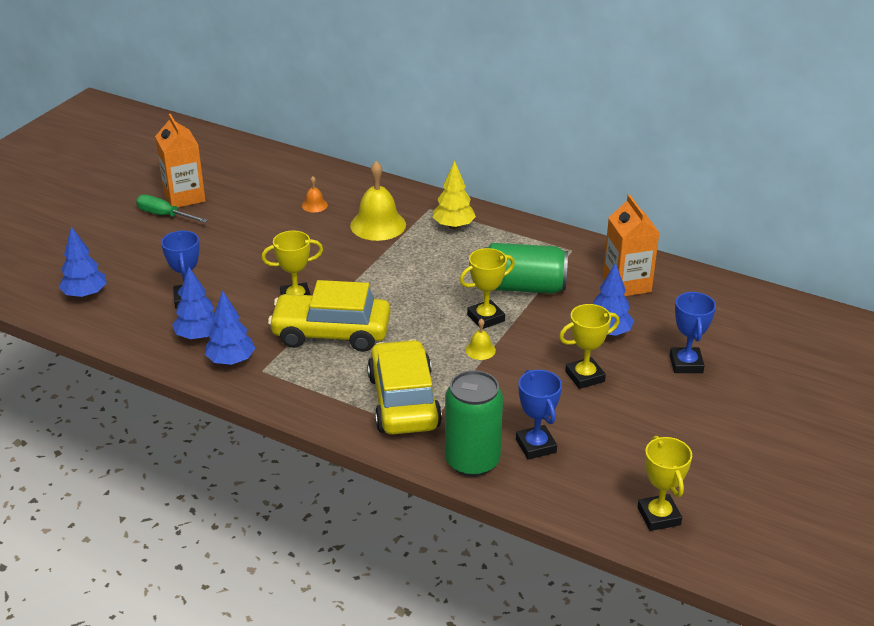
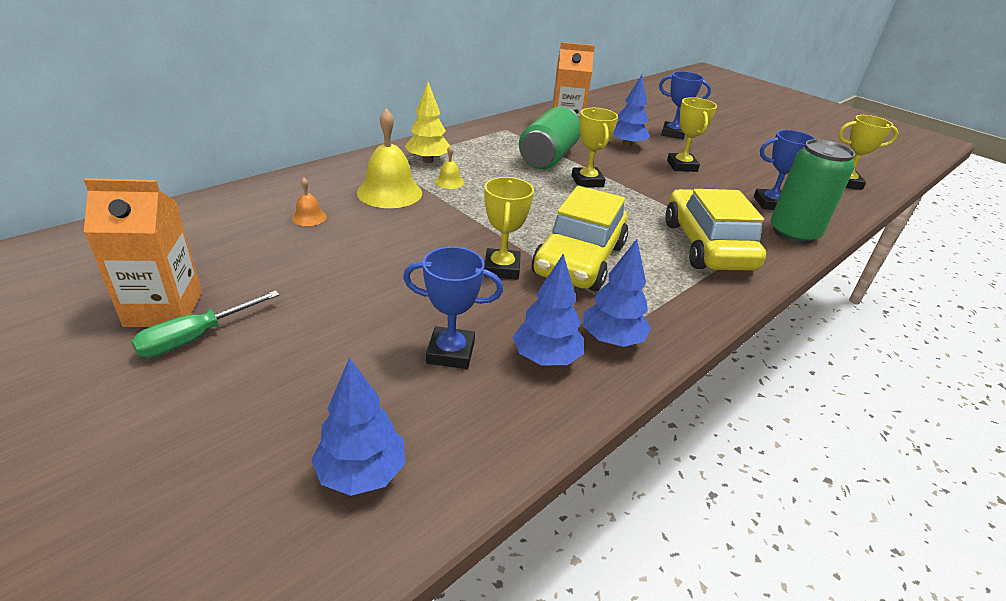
camera: 75 degrees left, 0 degrees up
yellow car [367,339,442,435] -> yellow car turned 75 degrees clockwise [665,189,766,271]
yellow bell [465,318,496,360] -> yellow bell moved to [435,145,464,189]

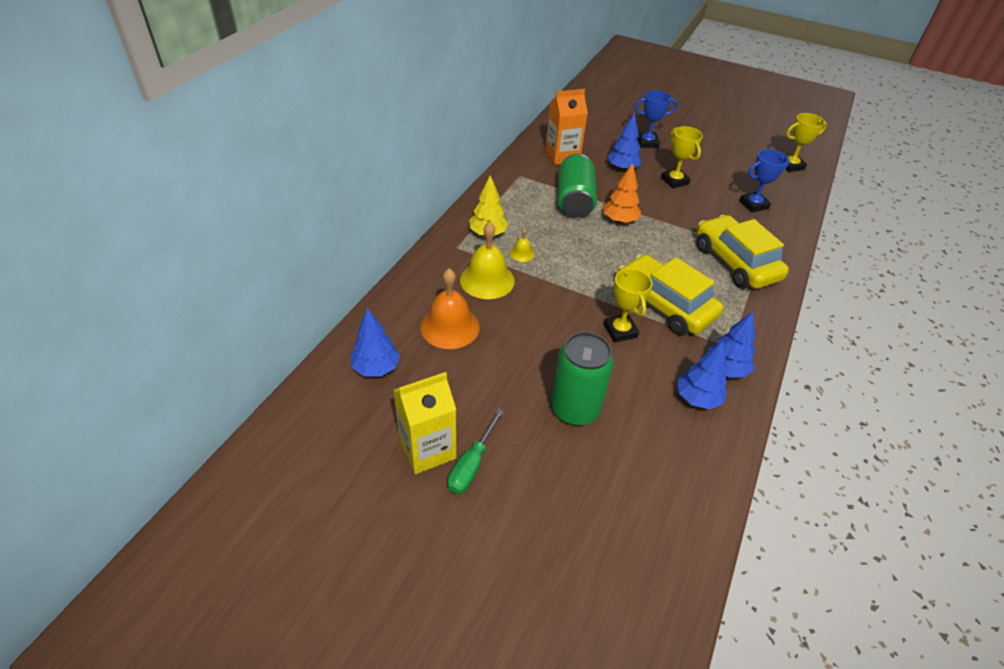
camera: 20 degrees left, 10 degrees up
orange carton [84,178,202,327] -> yellow carton [393,372,456,474]
orange bell [292,177,327,226] -> orange bell [420,269,480,349], size x2.10
blue tree [311,357,405,496] -> blue tree moved to [351,308,400,377]
blue trophy [403,246,503,369] -> none
yellow car [532,186,628,291] -> yellow car turned 135 degrees clockwise [619,254,723,336]
yellow trophy [571,108,618,188] -> orange tree [604,163,641,223]
green can [771,139,855,244] -> green can moved to [551,332,614,425]

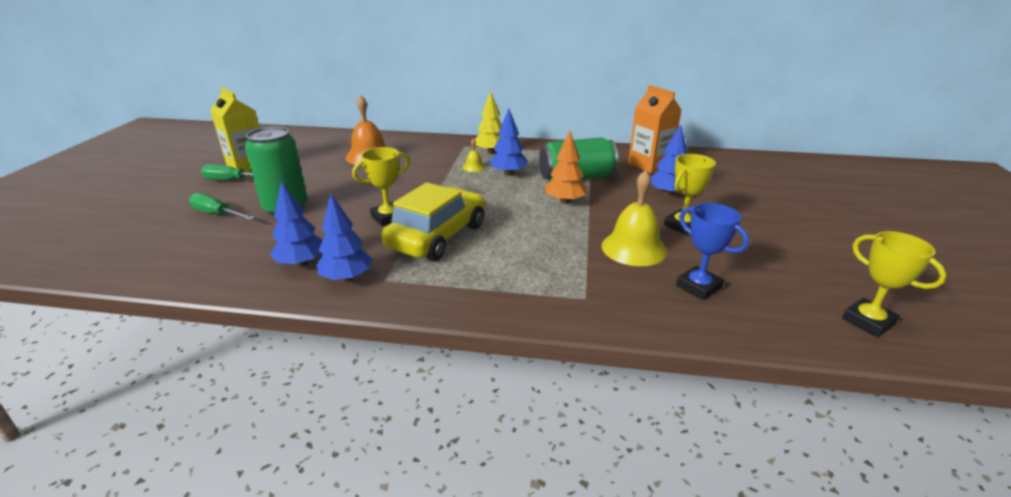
camera: 75 degrees right, 15 degrees down
blue tree [351,308,400,377] -> blue tree moved to [489,108,527,176]
yellow bell [460,222,515,299] -> yellow bell moved to [602,170,667,266]
blue trophy [634,90,678,148] -> none
yellow car [697,215,789,289] -> none
none -> green screwdriver [189,193,255,220]

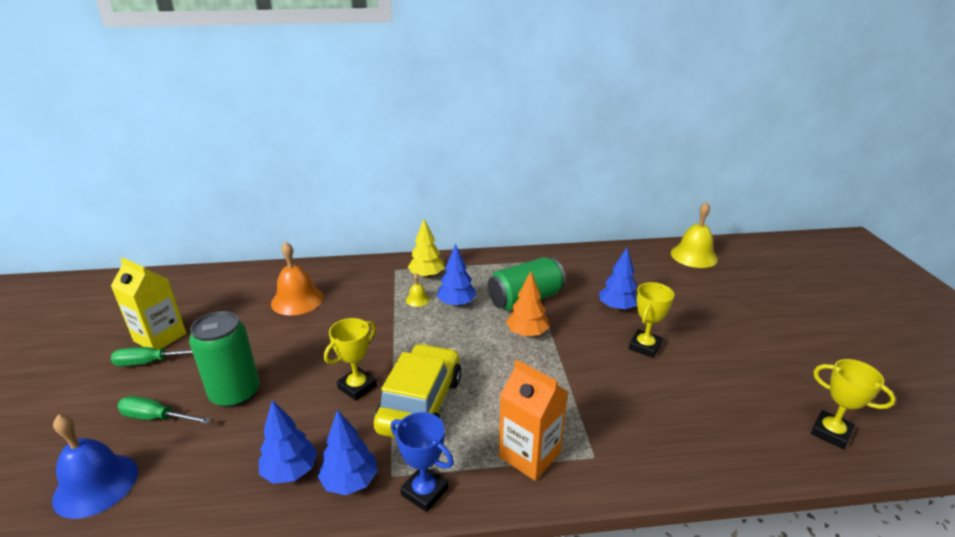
camera: 15 degrees left, 0 degrees up
yellow bell [602,170,667,266] -> yellow bell moved to [671,202,718,268]
orange carton [628,85,682,173] -> orange carton moved to [499,359,568,481]
blue trophy [676,203,749,300] -> blue trophy moved to [391,412,454,512]
none -> blue bell [52,414,138,519]

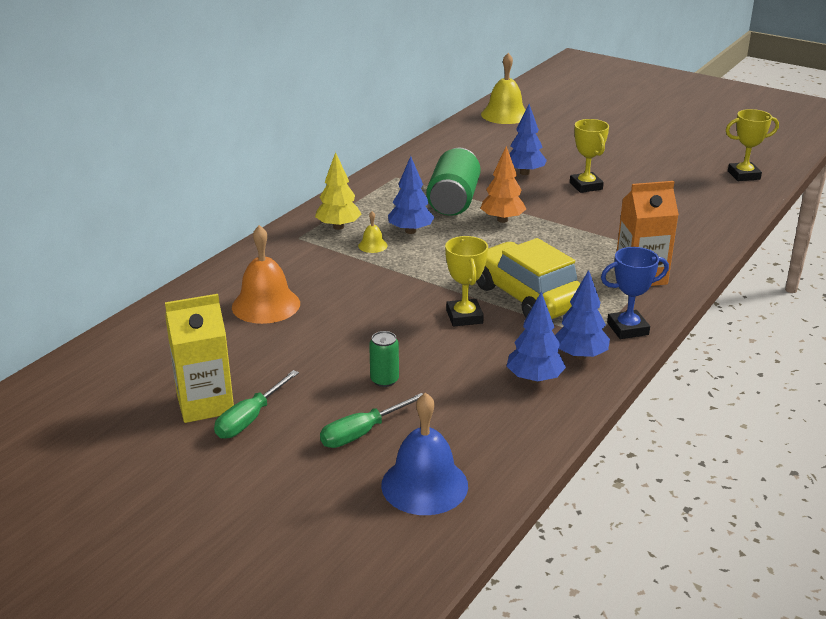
camera: 50 degrees left, 0 degrees up
green can [189,311,260,408] -> green can [369,331,399,387], size x0.49

